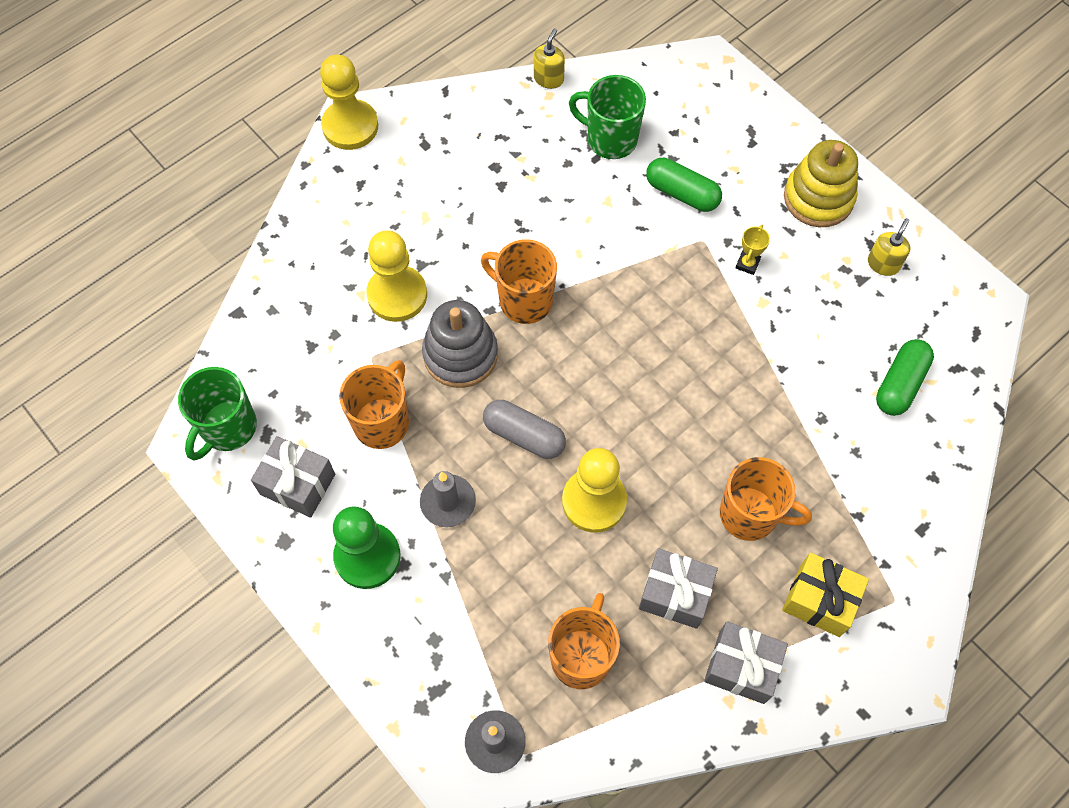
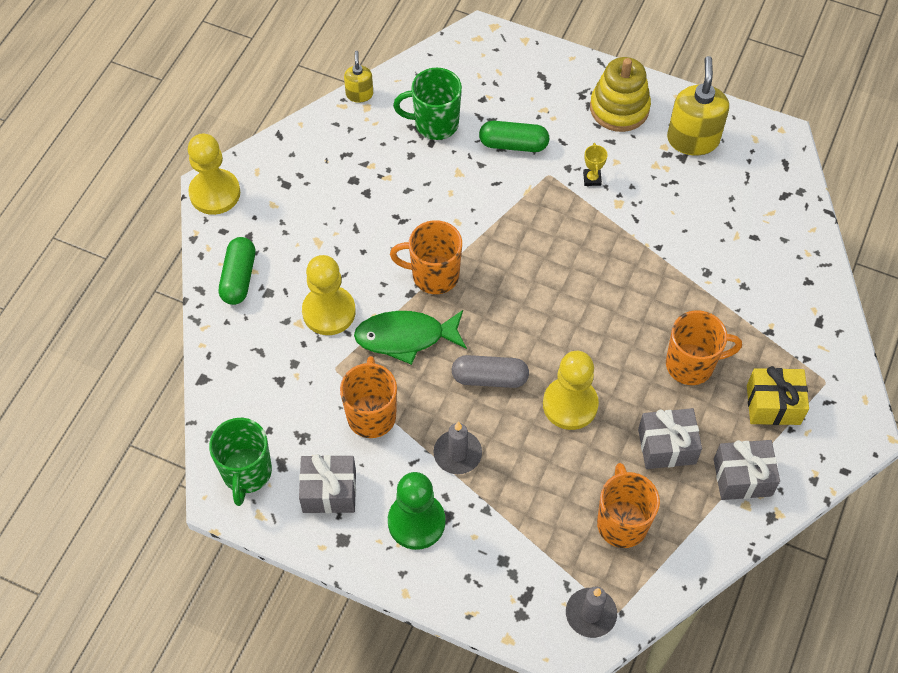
camera: 25 degrees left, 5 degrees down
grey stacking toy [422,300,498,388] -> green fish [354,310,467,365]
yellow soap dispenser [868,218,910,276] -> yellow soap dispenser [667,56,729,155], size x1.87
green capsule [876,339,934,416] -> green capsule moved to [219,237,255,305]

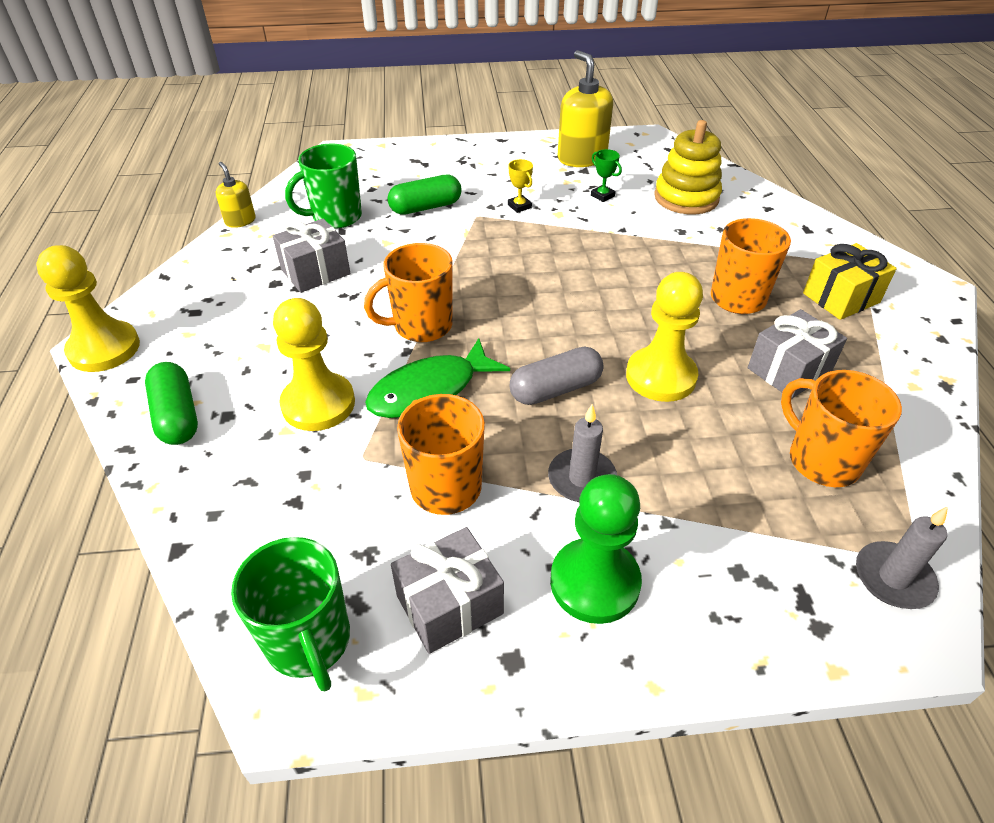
camera: 30 degrees left, 15 degrees down
yellow stacking toy [590,57,651,132] -> yellow stacking toy moved to [654,120,722,215]
grey gift [714,440,780,500] -> grey gift moved to [273,219,350,293]
none -> green trophy [591,149,622,202]

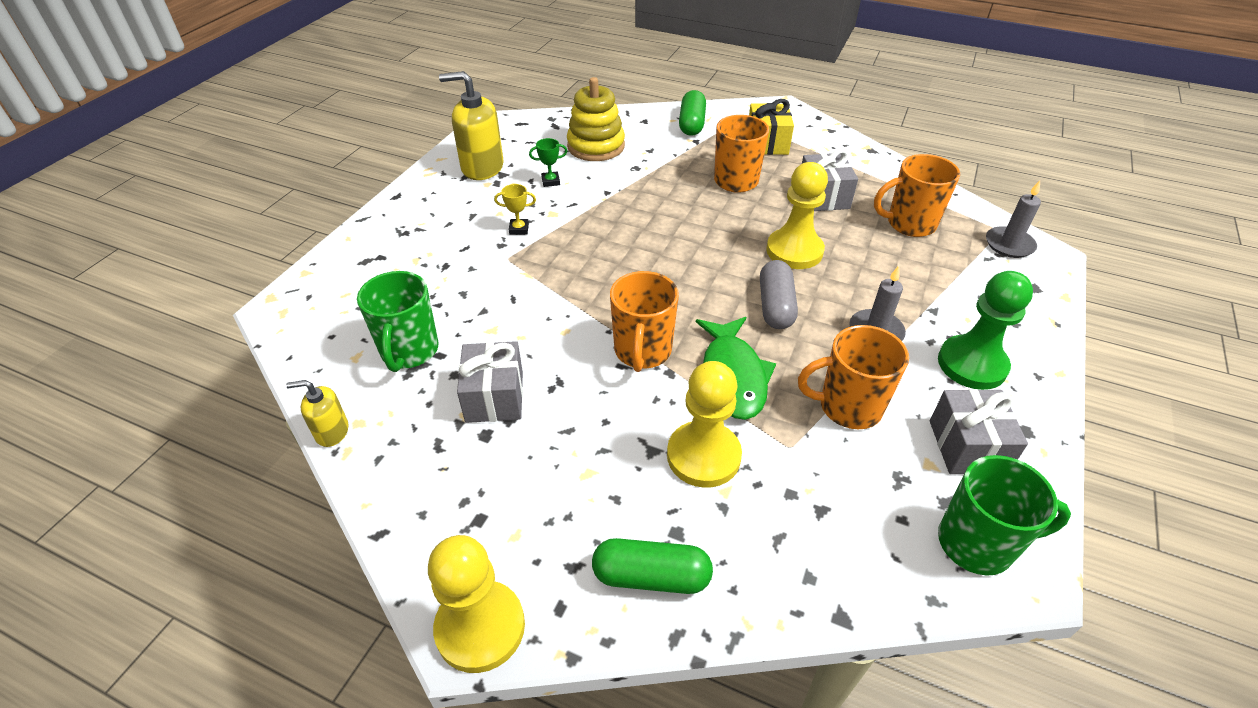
camera: 60 degrees left, 0 degrees up
green capsule [387,175,462,215] -> green capsule moved to [679,90,706,136]

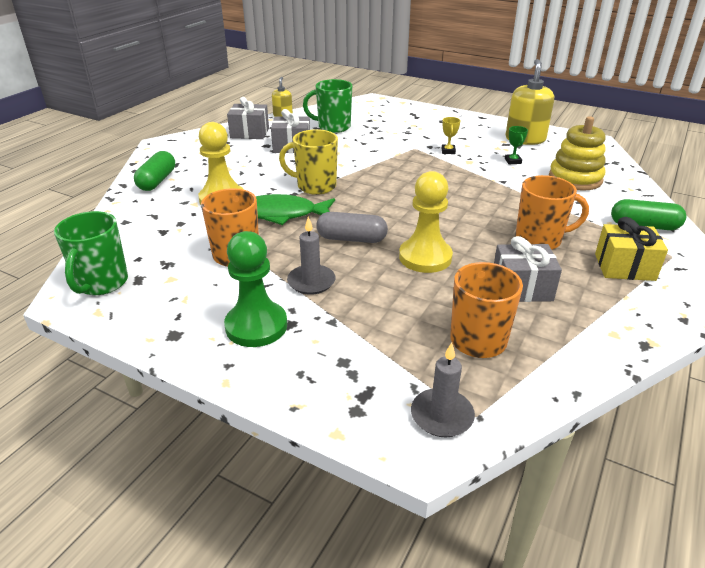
camera: 95 degrees right, 10 degrees down
yellow pawn [428,535,525,673] -> none
orange mug [610,271,679,372] -> yellow mug [279,129,338,195]
grey gift [930,389,1028,474] -> grey gift moved to [227,97,269,139]

